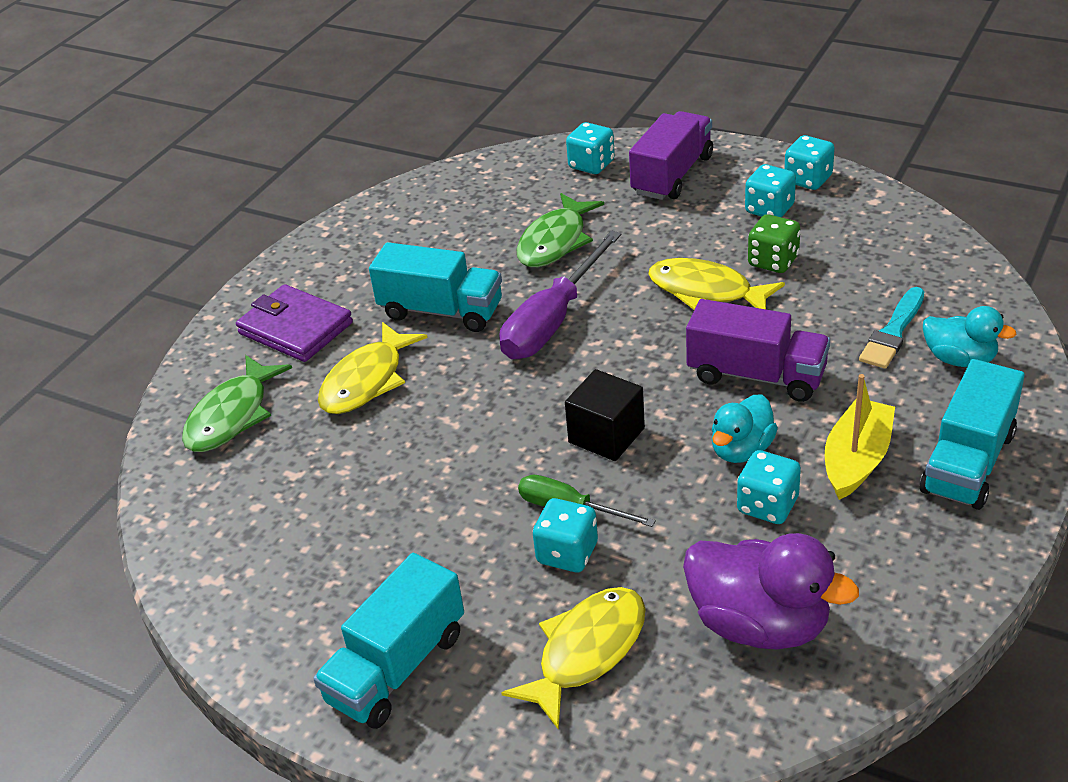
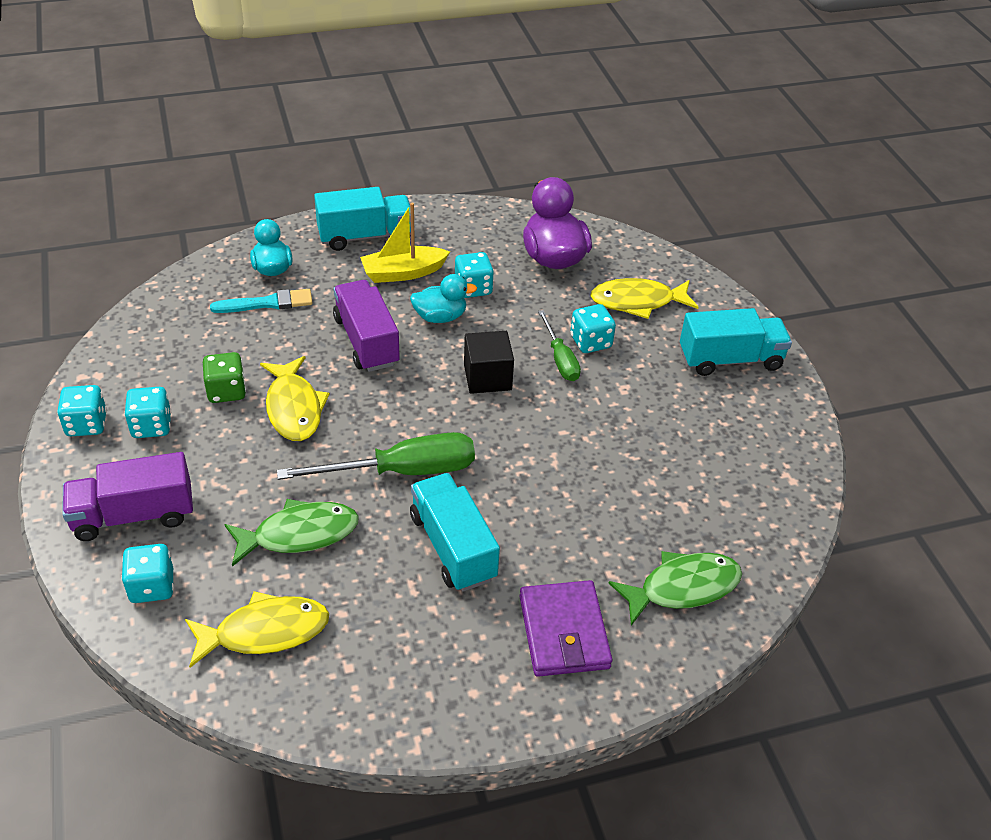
camera: 140 degrees left, 5 degrees up
yellow fish [318,322,428,414] -> yellow fish moved to [185,591,329,668]
purple screwdriver [499,230,622,359] -> green screwdriver [277,432,475,480]

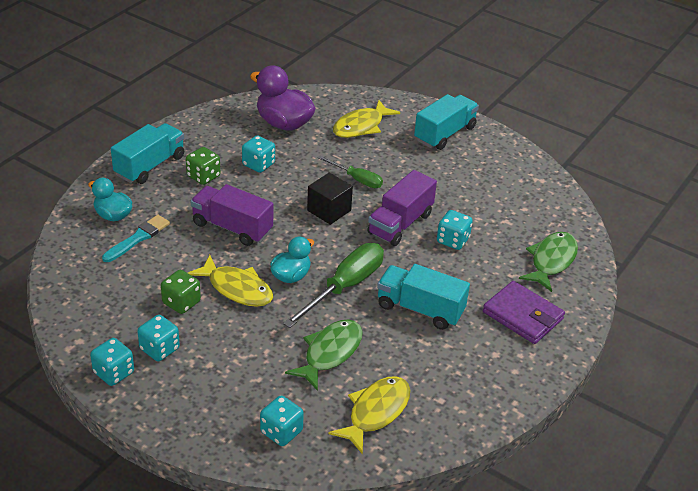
camera: 40 degrees left, 5 degrees down
purple truck [62,452,193,541] -> purple truck moved to [367,170,437,246]
yellow boat [360,203,450,283] -> green dice [186,147,220,185]
turquoise duck [410,274,477,323] -> turquoise duck moved to [270,237,314,283]
turquoise dice [570,304,616,353] -> turquoise dice moved to [437,210,473,250]

